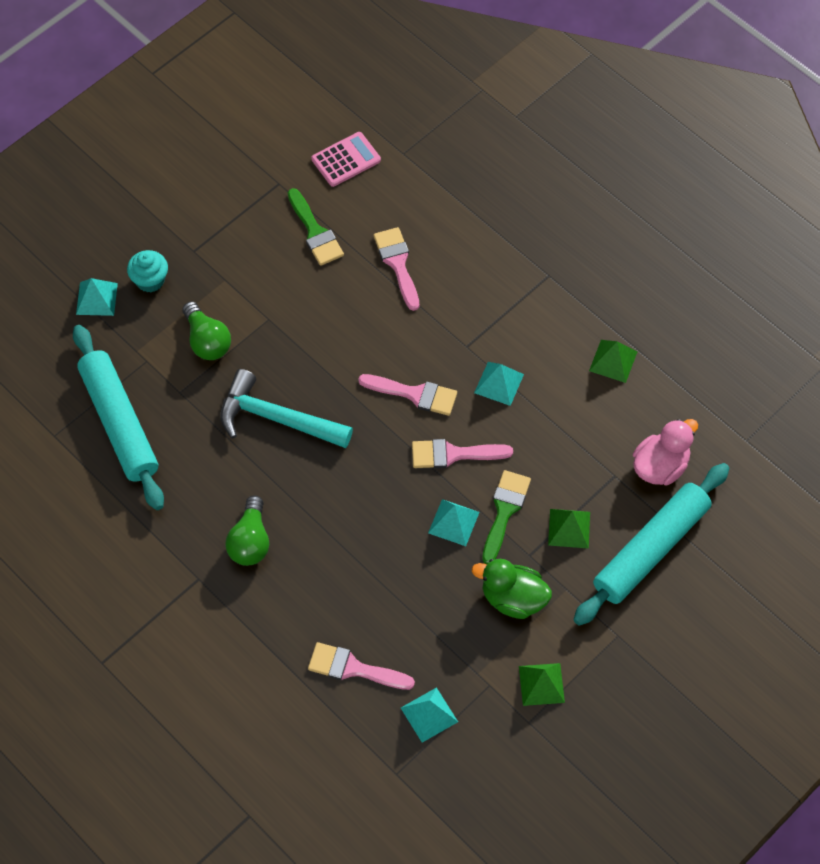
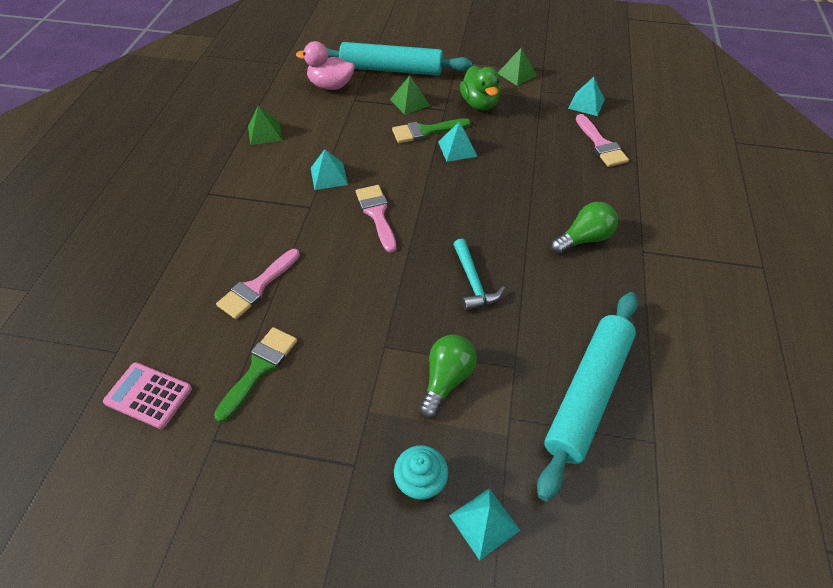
camera: 125 degrees left, 10 degrees down
turquoise hammer [220,369,353,448] -> turquoise hammer [453,239,505,311], size x0.63
pink brush [412,439,513,468] -> none

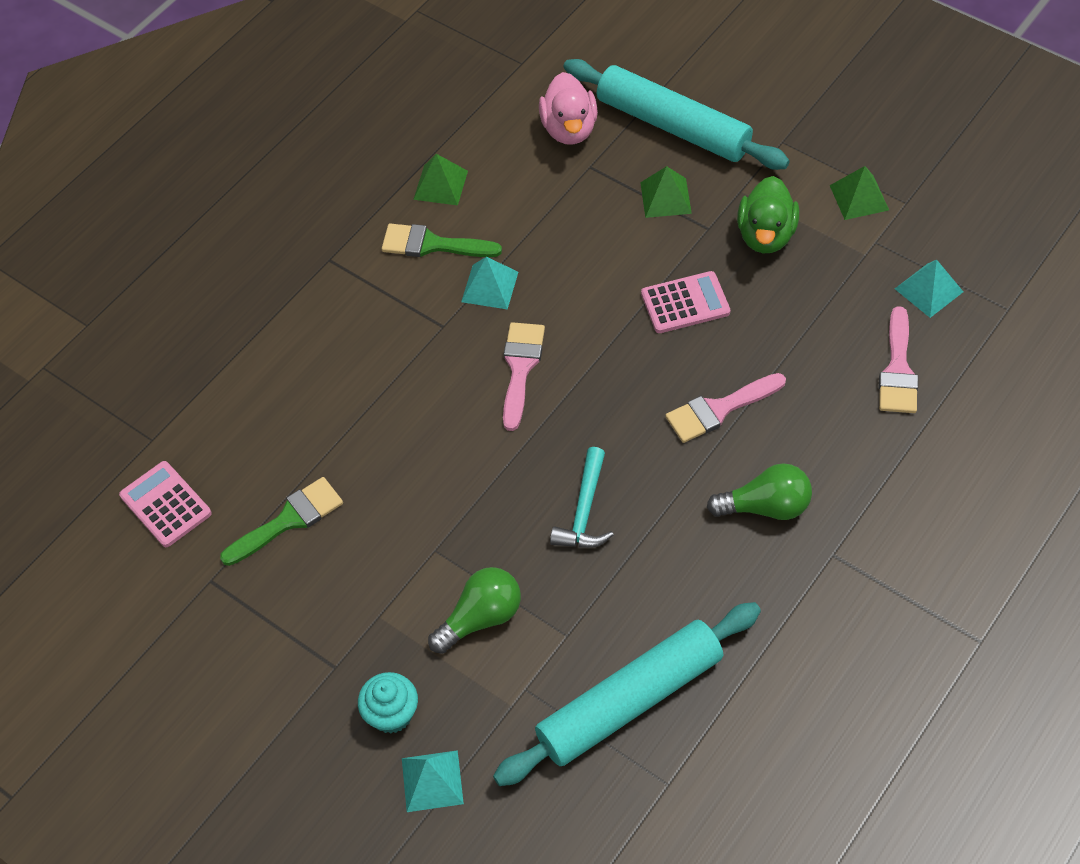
camera: 30 degrees right, 5 degrees up
pink brush [216,249,300,319] -> pink brush moved to [665,373,786,443]
pink duck [296,41,355,90] -> pink duck turned 135 degrees counterclockwise [539,72,598,145]
green brush [392,118,471,143] -> green brush moved to [382,224,502,257]
turquoise pyramid [438,122,478,162] -> pink calculator [641,271,730,333]

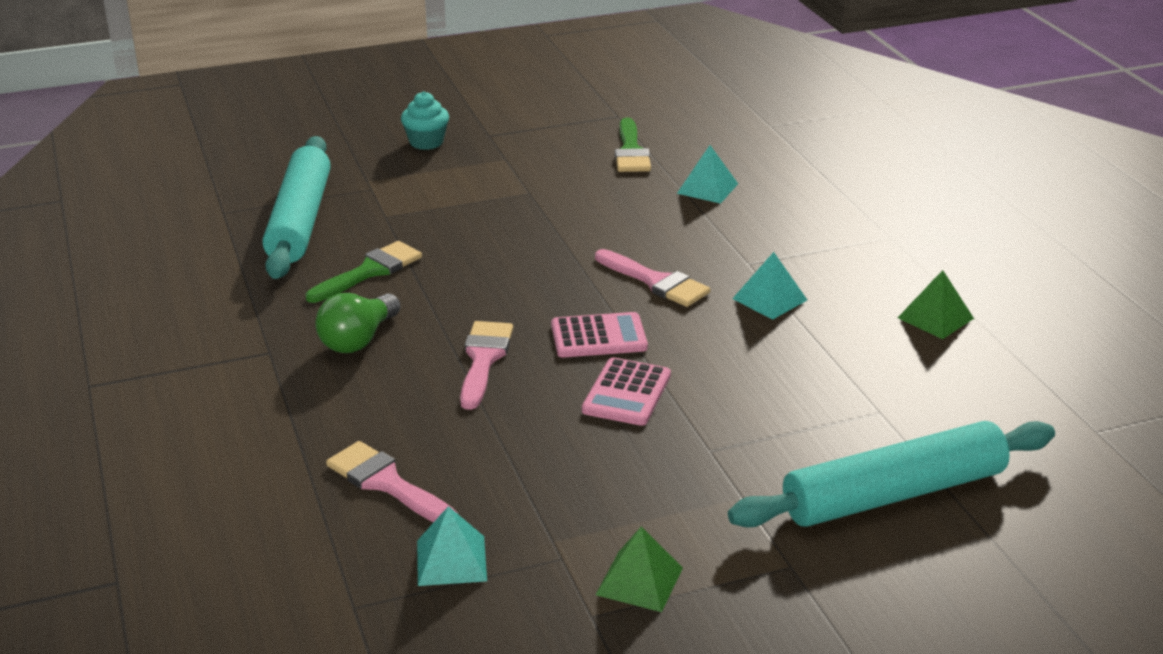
camera: 120 degrees right, 25 degrees down
pink calculator [119,461,212,547] -> pink calculator moved to [551,312,648,357]
green brush [382,224,502,257] -> green brush moved to [306,241,422,303]
turquoise pyramid [402,750,464,812] -> turquoise pyramid moved to [677,145,738,204]
green light bulb [428,567,521,654] -> none
pink duck [539,72,598,145] -> none
turquoise hammer [550,447,614,548] -> none
green pyramid [640,166,692,218] -> none
green duck [737,176,799,254] -> none

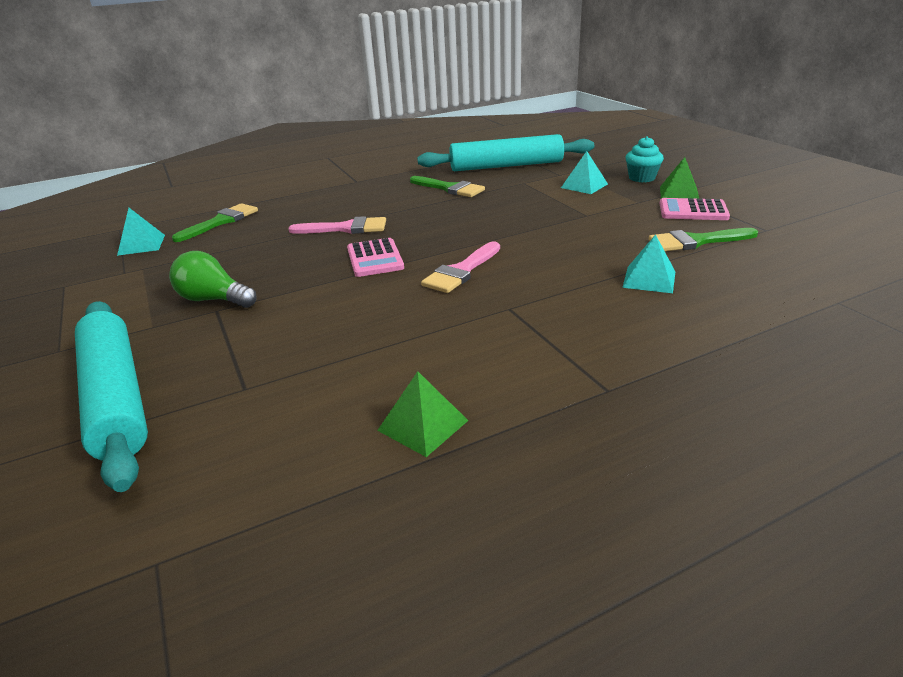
camera: 85 degrees right, 0 degrees up
green light bulb [315,293,401,353] -> green light bulb moved to [169,251,257,308]
pink brush [326,441,458,522] -> green brush [172,203,258,242]
pink calculator [582,357,671,426] -> pink calculator moved to [660,198,730,220]
green pyramid [596,527,683,612] -> green pyramid moved to [660,157,699,199]
turquoise pyramid [732,252,807,320] -> turquoise pyramid moved to [561,151,608,194]

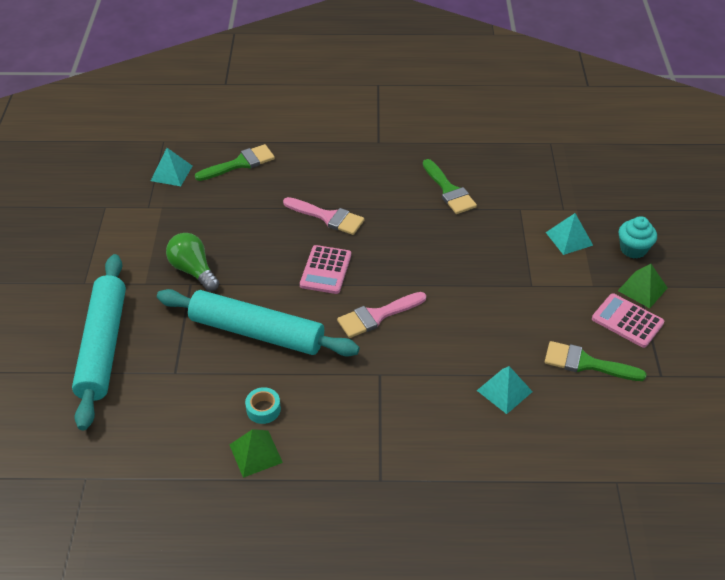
camera: 25 degrees right, 15 degrees up
turquoise rolling pin [417,134,594,171] -> turquoise rolling pin moved to [157,289,360,357]
none -> turquoise tape [245,387,281,424]

